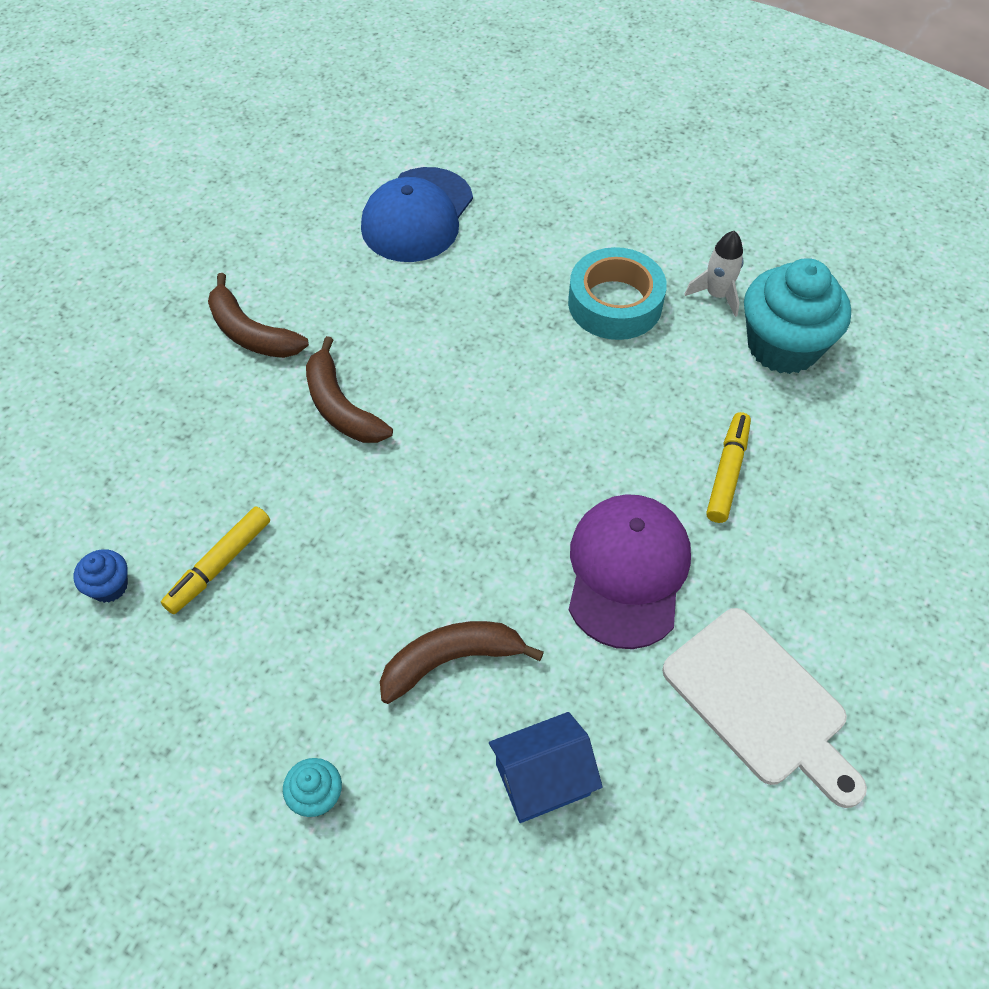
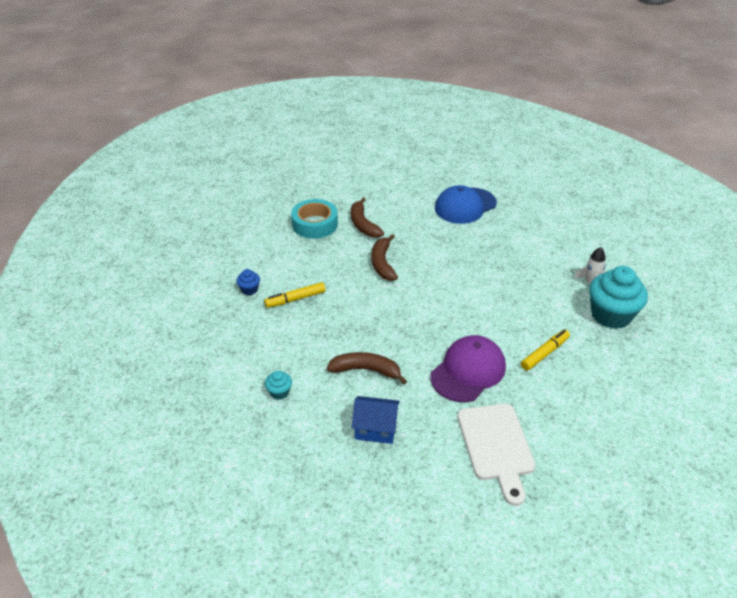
camera: 30 degrees right, 15 degrees down
turquoise tape [568,247,667,340] -> turquoise tape moved to [291,199,338,239]

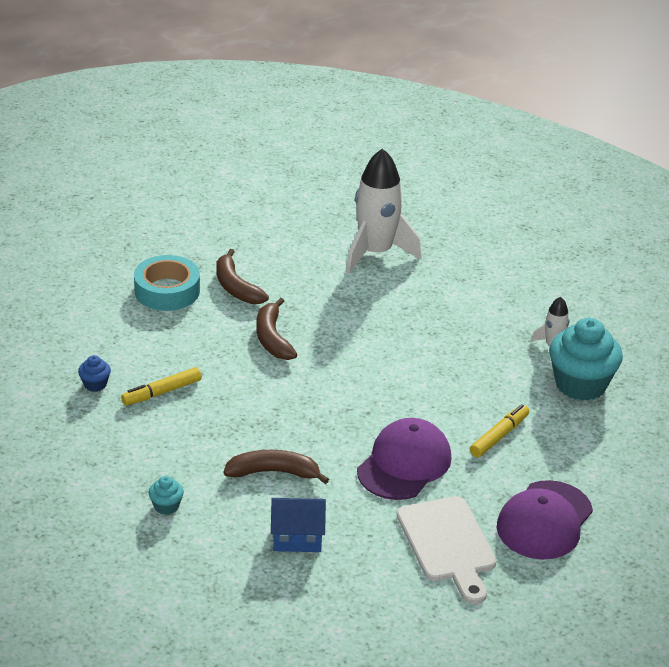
camera: 10 degrees left, 5 degrees down
blue cap [435,185,497,224] -> white rocket [346,148,422,274]
none -> purple cap [497,480,593,559]

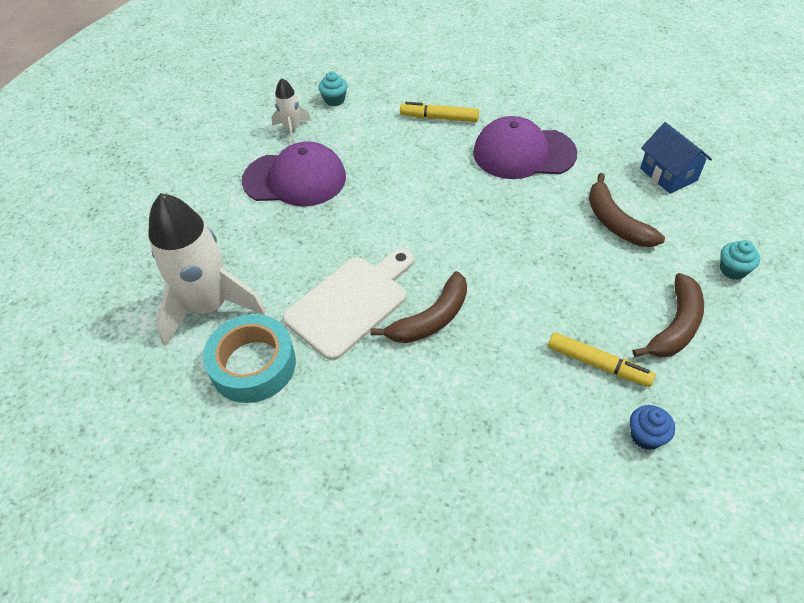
camera: 115 degrees left, 15 degrees up
turquoise tape [134,255,200,311] -> turquoise tape moved to [203,314,296,403]
brown banana [216,249,269,304] -> brown banana moved to [633,273,704,358]
white cutting board [397,496,497,604] -> white cutting board moved to [283,248,414,360]
purple cap [497,480,593,559] -> purple cap moved to [242,141,346,207]
turquoise cupcake [549,318,623,401] -> turquoise cupcake [318,72,348,106], size x0.44

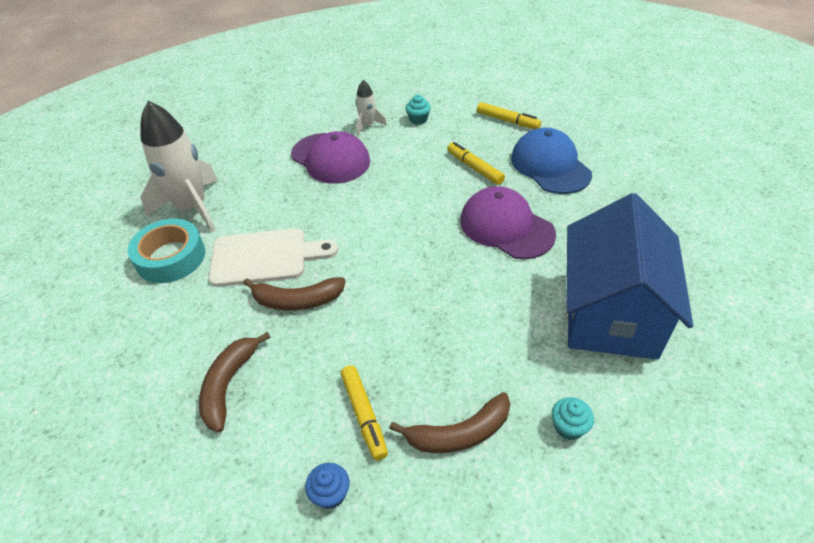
camera: 40 degrees right, 5 degrees down
brown banana [589,173,665,247] -> brown banana moved to [199,332,271,432]
blue house [640,122,712,194] -> blue house [566,193,693,359], size x2.11
none -> yellow marker [477,102,541,129]
none -> blue cap [511,128,592,194]

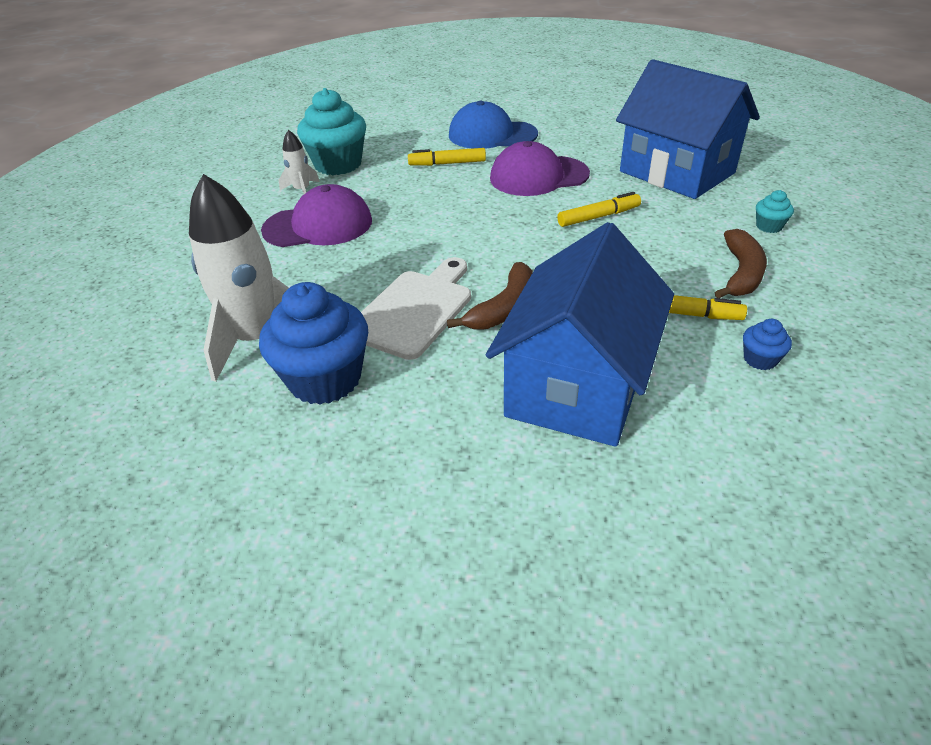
camera: 55 degrees left, 5 degrees down
turquoise tape [128,219,205,283] -> blue cupcake [259,282,368,405]
brown banana [199,332,271,432] -> blue house [486,222,674,447]
turquoise cupcake [406,95,431,125] -> turquoise cupcake [297,88,366,175], size x2.29
yellow marker [477,102,541,129] -> yellow marker moved to [557,192,641,227]

